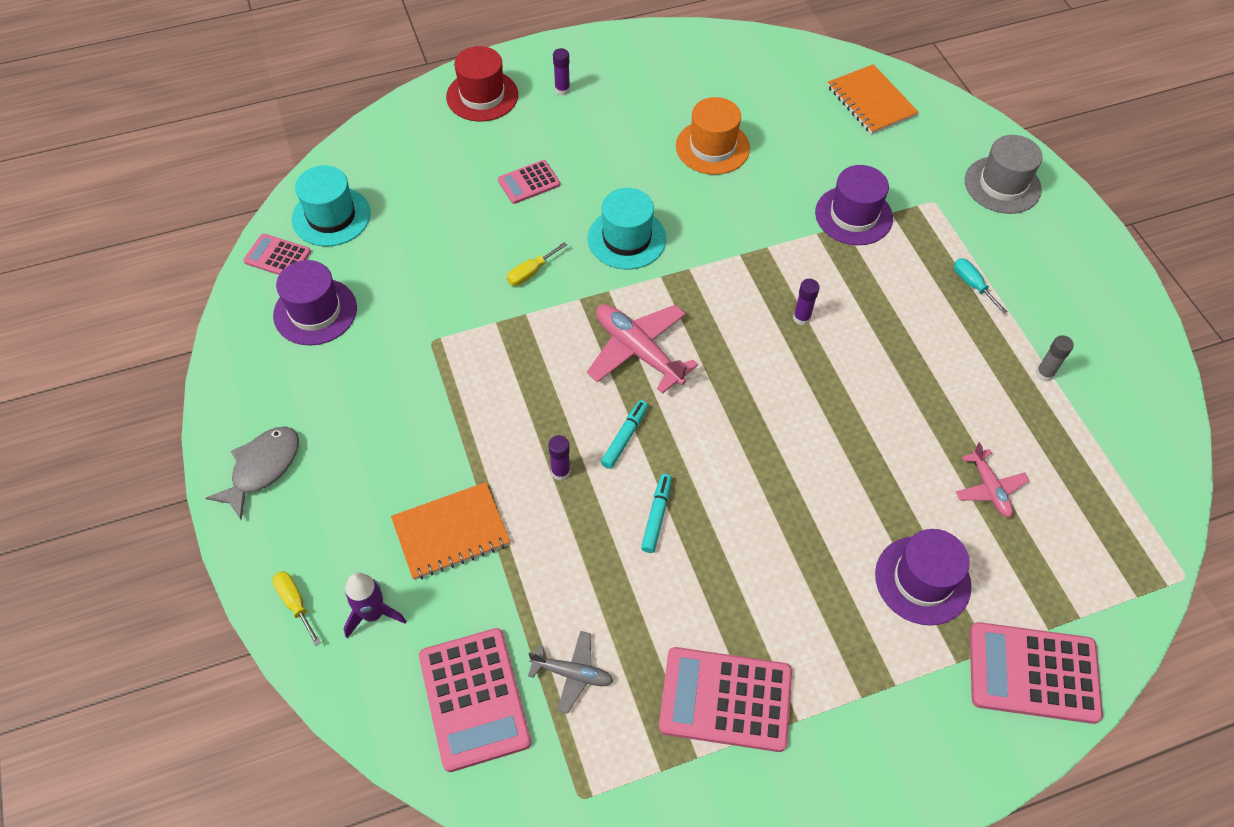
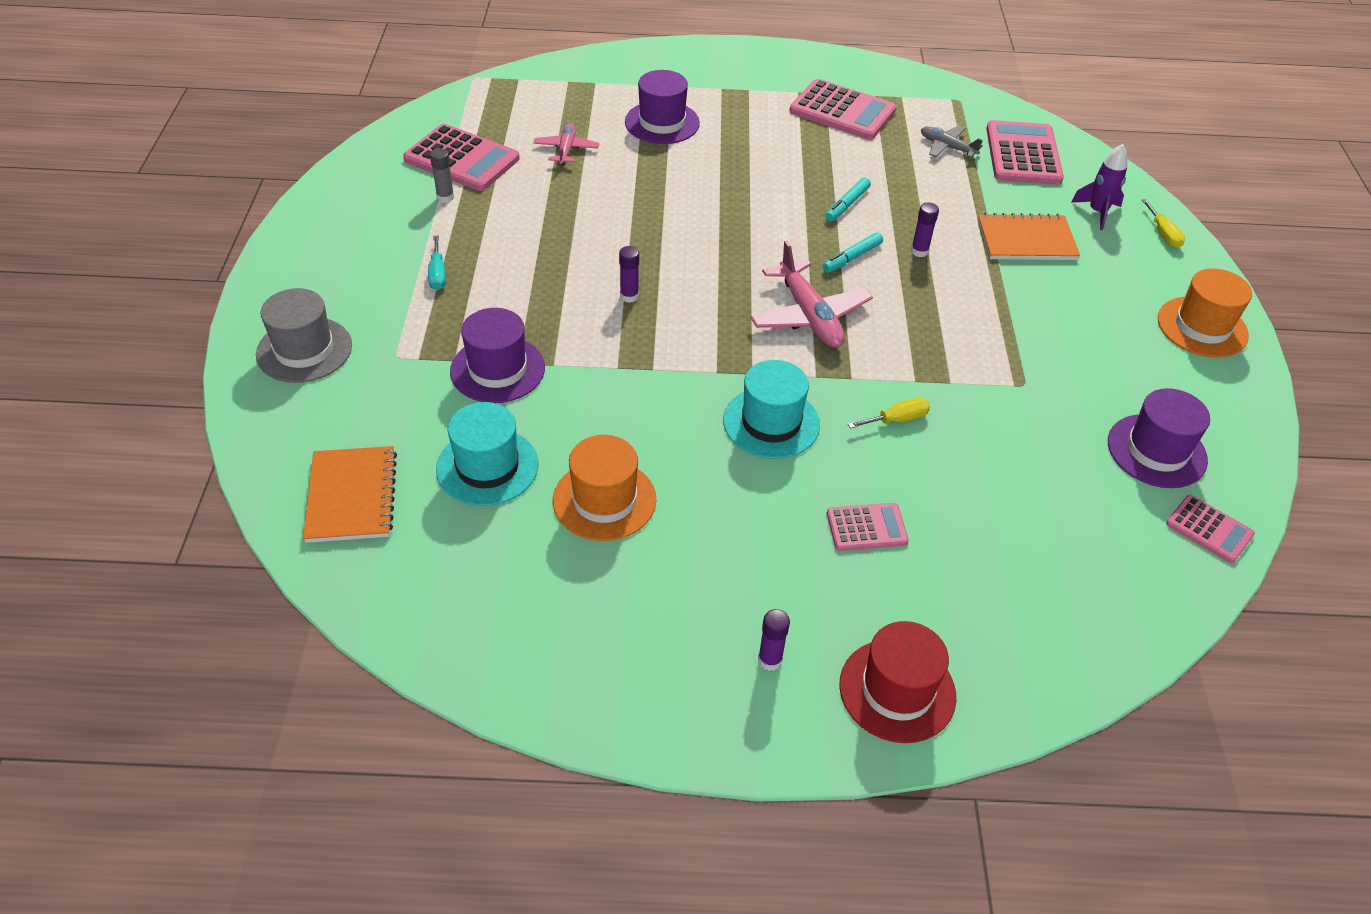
camera: 160 degrees left, 10 degrees down
grey fish [206,427,299,521] -> orange hat [1158,268,1252,358]
turquoise hat [292,165,371,246] -> turquoise hat moved to [436,402,538,506]
pink calculator [970,622,1103,724] -> pink calculator moved to [403,124,520,191]

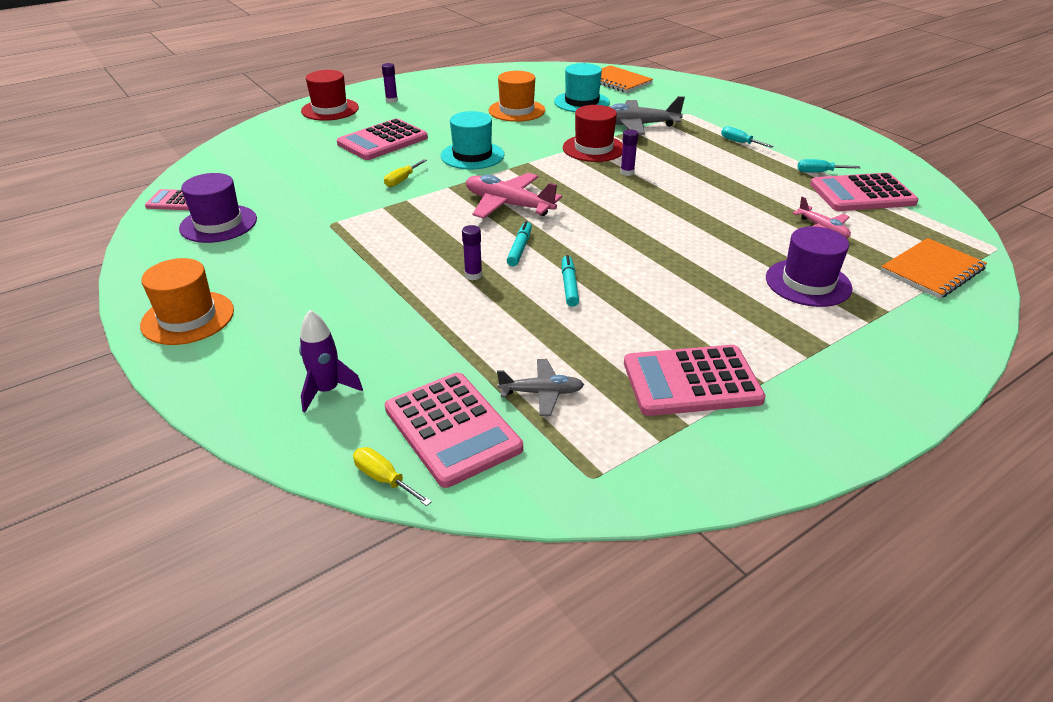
camera: 145 degrees right, 10 degrees down
grey hat [256,288,352,383] -> none
grey glue stick [430,148,454,203] -> turquoise screwdriver [798,159,860,173]
purple hat [450,308,545,403] -> grey plane [609,96,685,135]
pink calculator [827,503,909,551] -> pink calculator [337,118,428,160], size x1.77
orange notebook [978,213,1080,260] -> orange notebook moved to [881,238,987,299]
yellow screwdriver [1142,199,1185,248] -> yellow screwdriver moved to [353,447,432,506]
none -> red hat [563,105,623,162]

